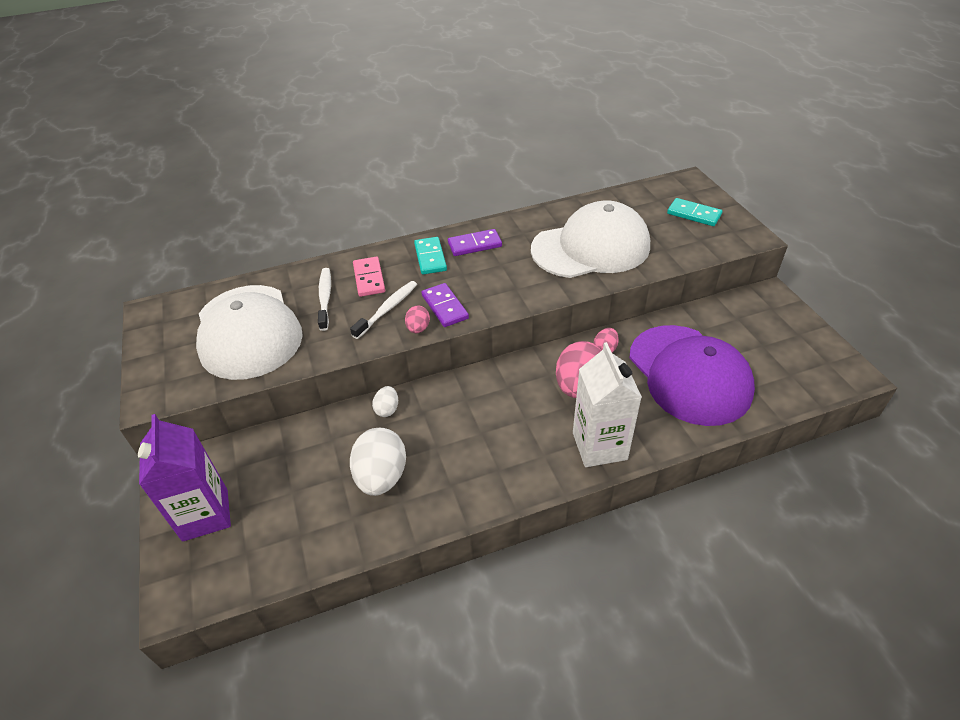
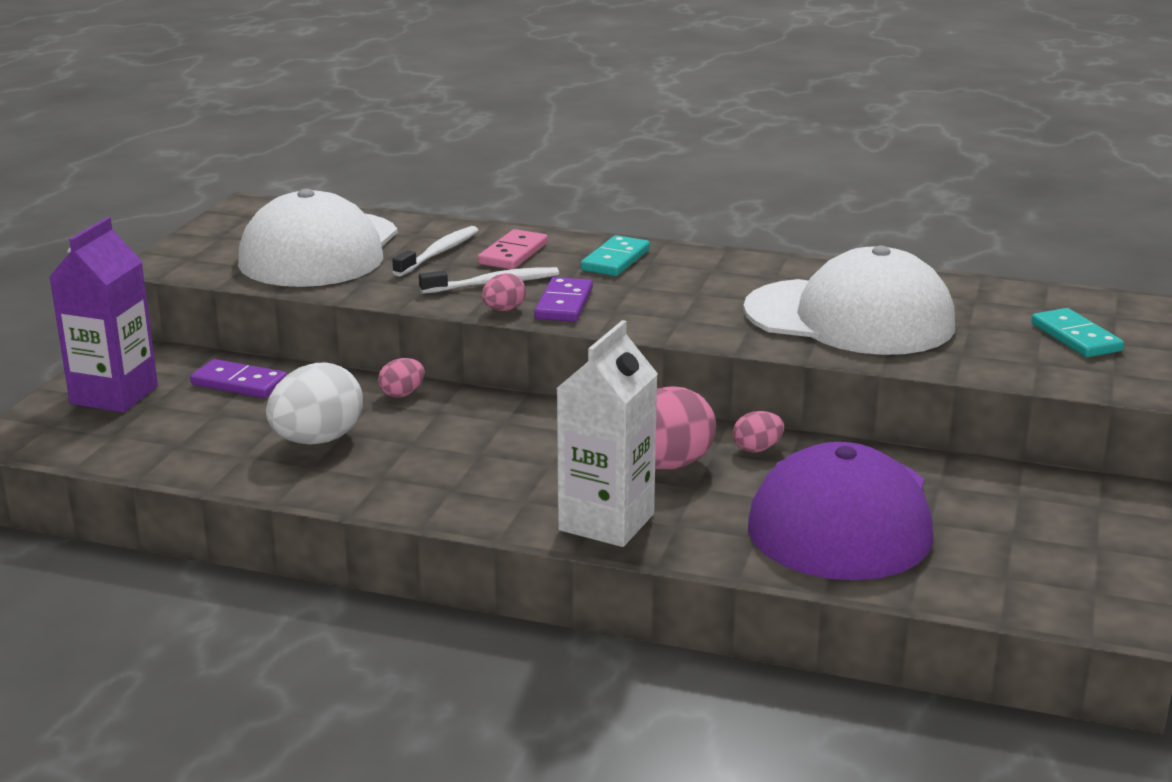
camera: 35 degrees right, 20 degrees down
white egg [372,386,398,417] -> pink egg [378,358,425,398]
purple domino [448,229,502,256] -> purple domino moved to [190,359,287,398]

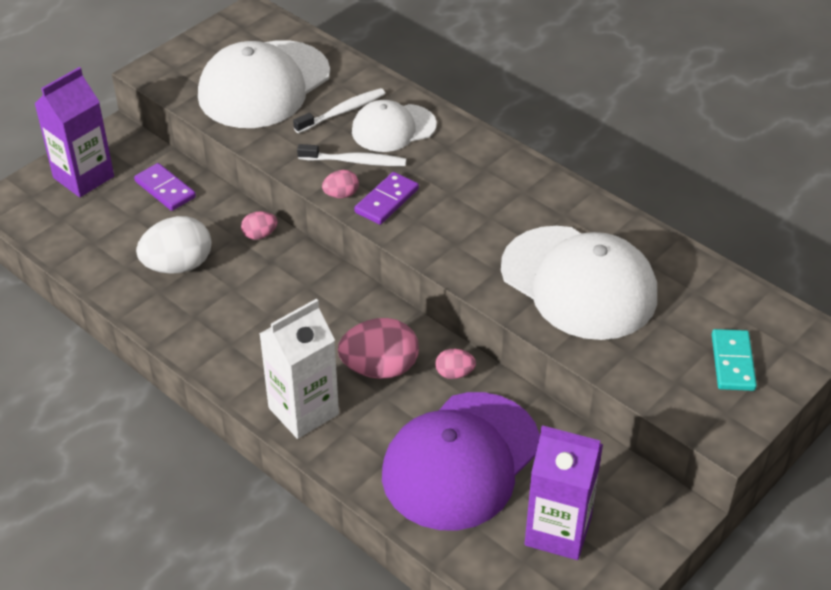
camera: 25 degrees right, 20 degrees up
pink domino [478,229,548,269] -> white cap [352,100,437,152]
turquoise domino [581,235,650,276] -> none
none -> purple carton [525,425,603,560]

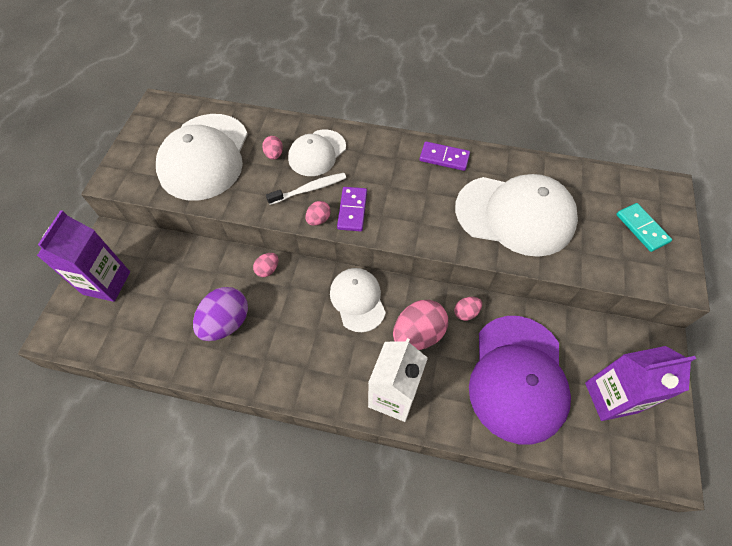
camera: 30 degrees left, 15 degrees up
purple domino [134,163,196,211] -> purple domino moved to [420,141,470,171]
white egg [136,216,212,274] -> purple egg [193,287,248,341]
white toothbrush [293,88,385,133] -> pink egg [262,136,283,160]
none -> white cap [330,268,386,332]

